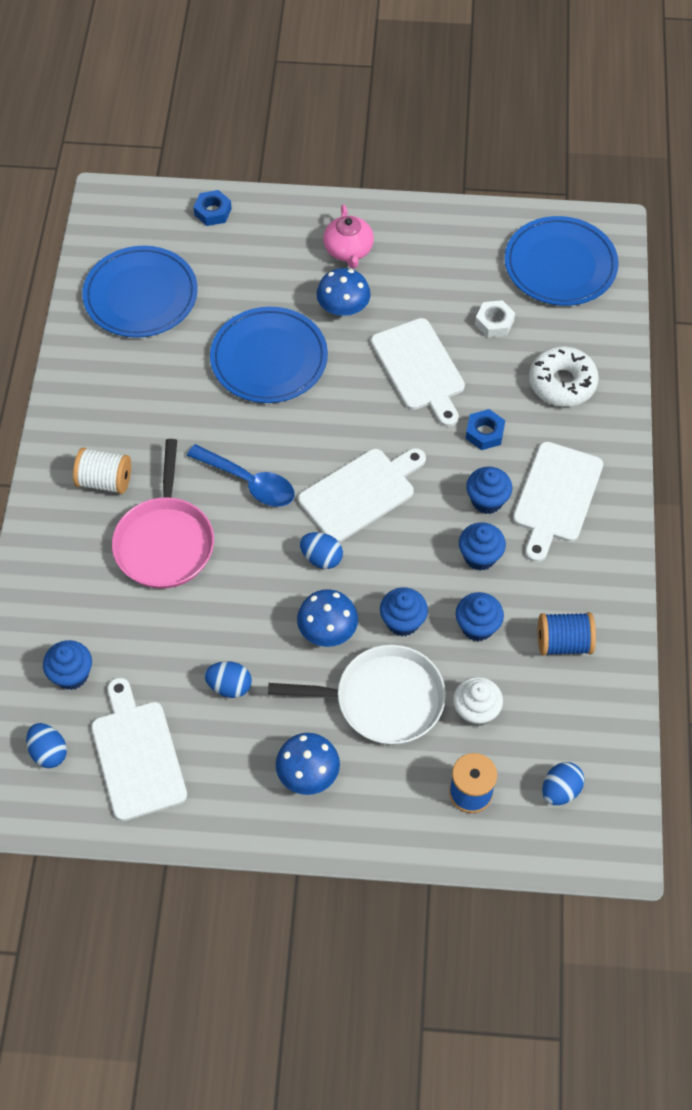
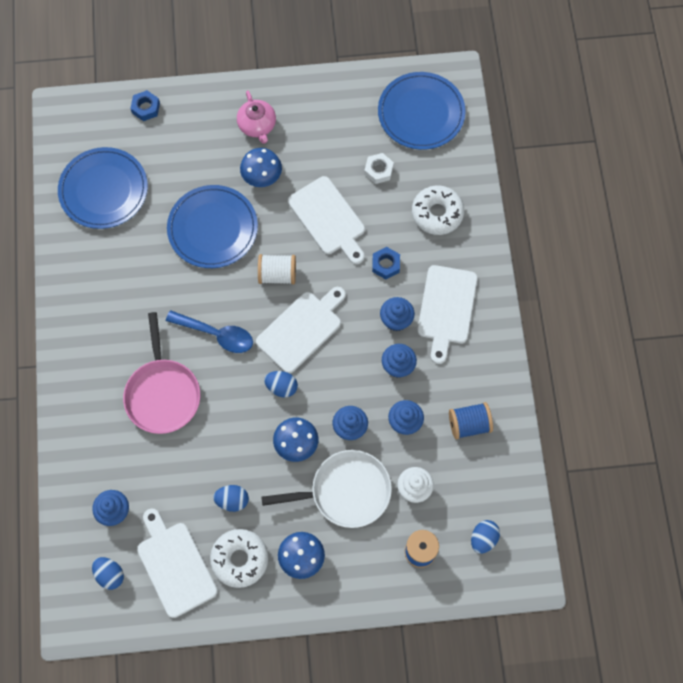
camera: 10 degrees left, 10 degrees up
white spool [73,448,131,494] -> white spool moved to [258,254,296,285]
none -> white donut [210,529,268,588]

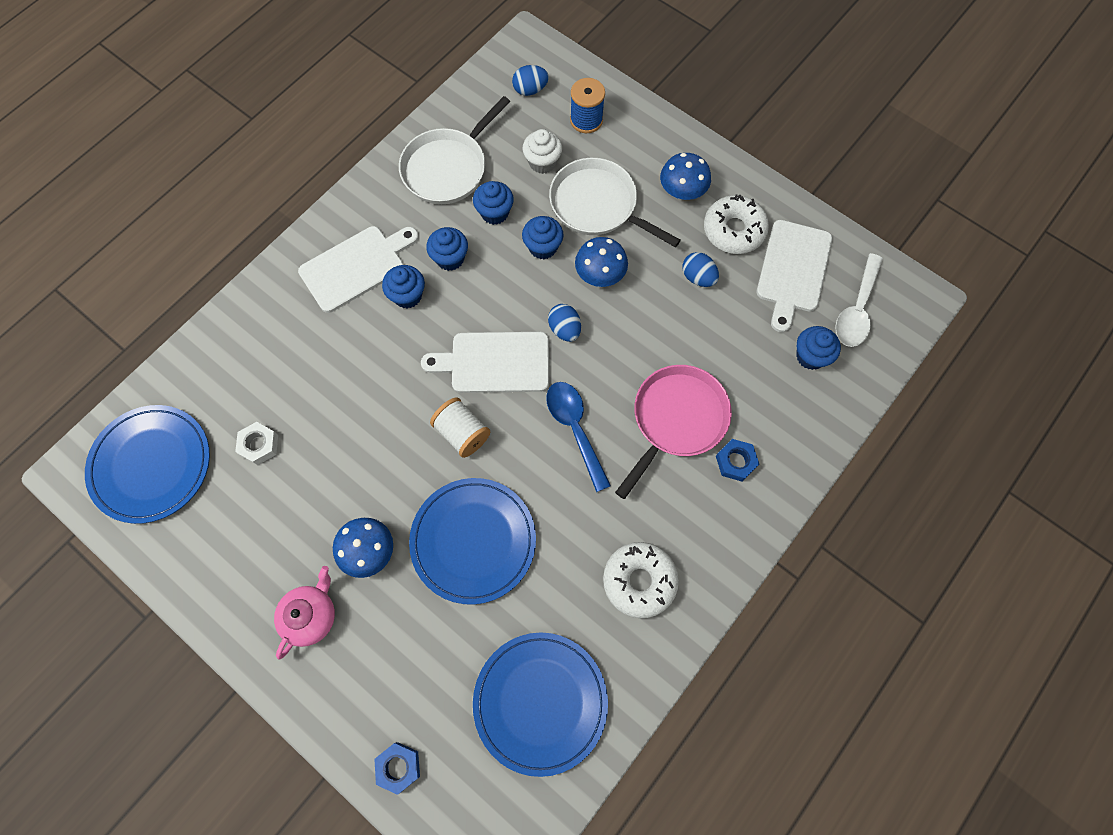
camera: 135 degrees left, 0 degrees up
blue egg [92,557,124,590] -> white spoon [835,253,883,347]
white cutting board [288,176,365,264] -> none
blue nut [372,247,400,279] -> blue nut moved to [716,439,759,481]
white donut [412,185,464,235] -> white donut moved to [603,542,679,618]
blue spool [449,402,493,439] -> white pan [399,96,510,204]

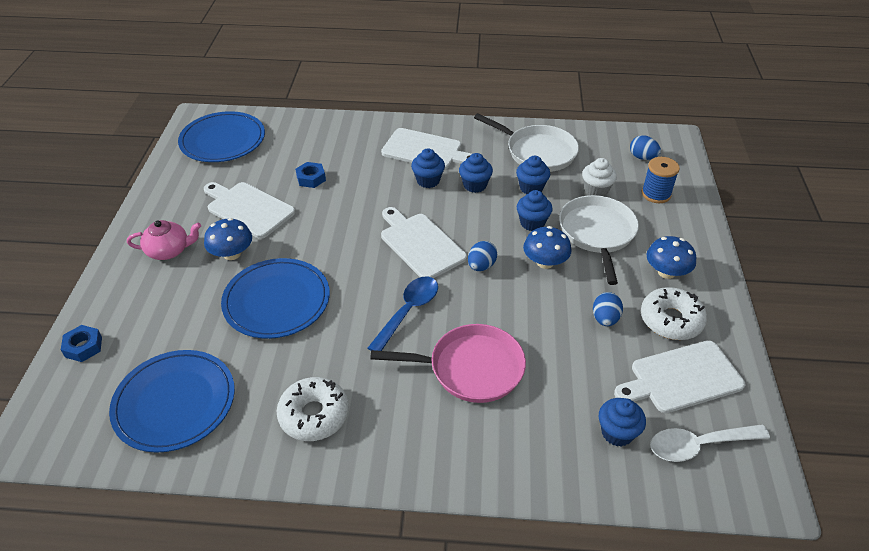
camera: 55 degrees right, 25 degrees down
white nut [235,422,278,465] -> none
white pan [399,96,510,204] -> white pan turned 150 degrees counterclockwise [474,113,579,172]
white spool [430,397,490,458] -> none
blue nut [716,439,759,481] -> blue nut moved to [295,162,326,188]
none -> white cutting board [204,182,295,239]

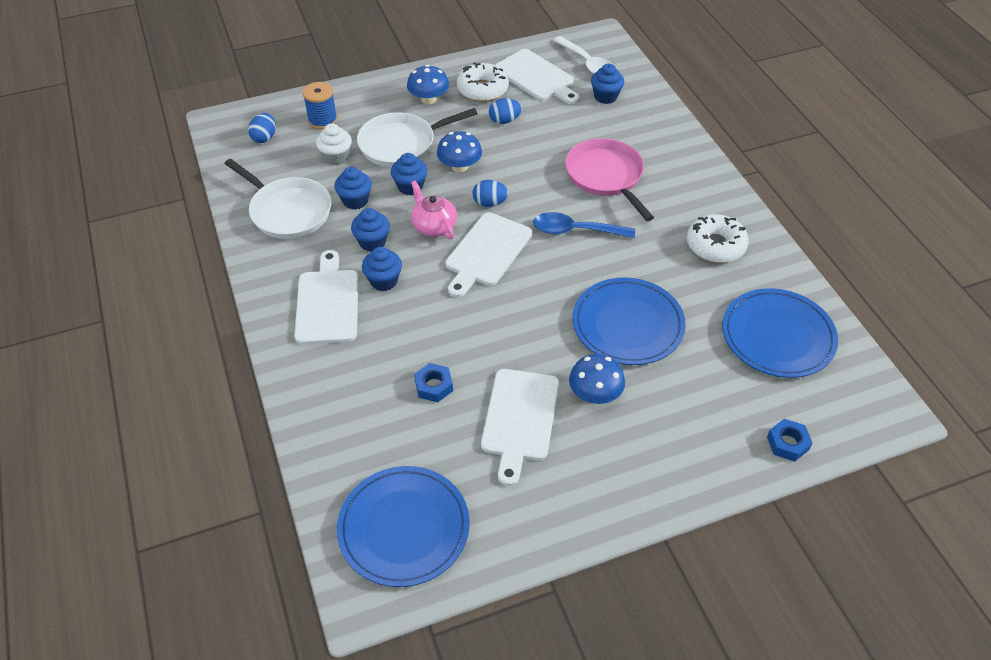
camera: 115 degrees left, 5 degrees up
pink teapot [127,220,201,260] -> pink teapot moved to [411,180,457,239]
white pan [474,113,579,172] -> white pan turned 120 degrees clockwise [225,159,332,239]

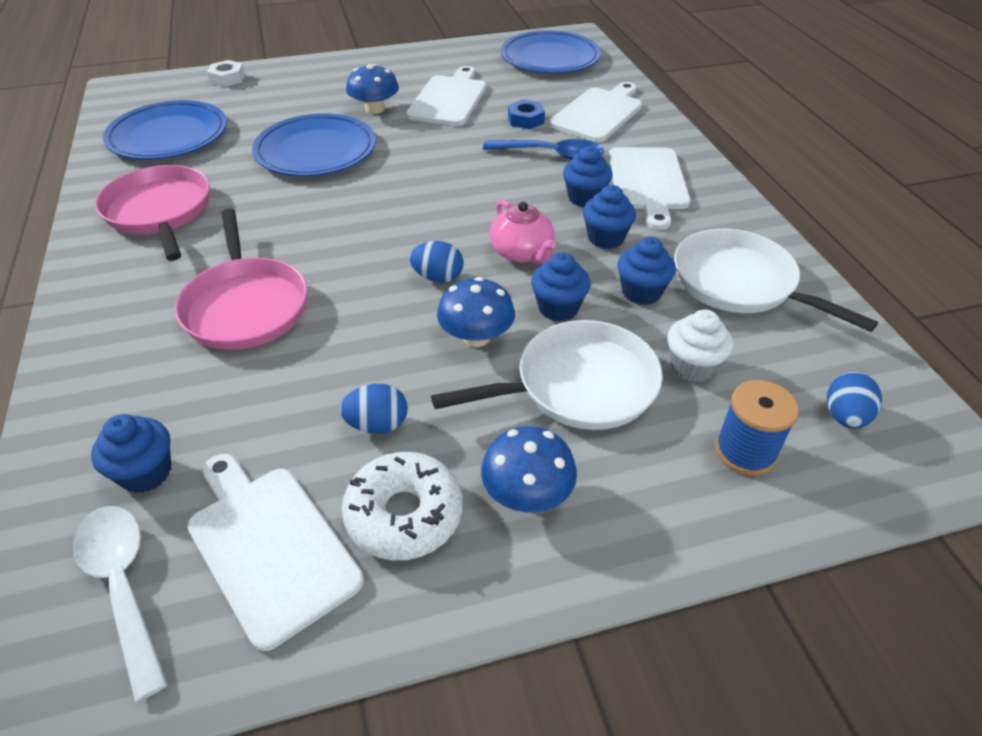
camera: 175 degrees left, 5 degrees down
white cutting board [446,212,532,298] -> white cutting board moved to [549,82,642,142]
blue spoon [533,212,635,238] -> blue spoon moved to [483,139,604,160]
white donut [687,214,749,263] -> pink pan [95,165,210,261]
blue nut [767,419,812,461] -> white nut [207,60,245,87]

